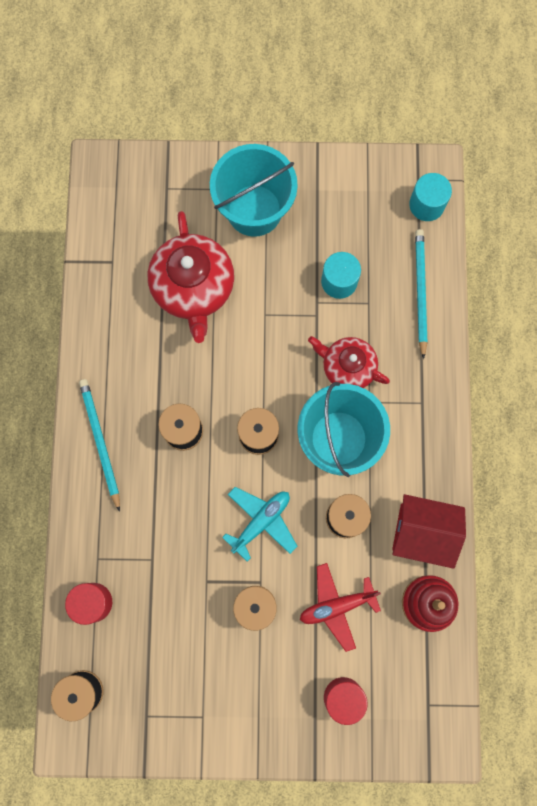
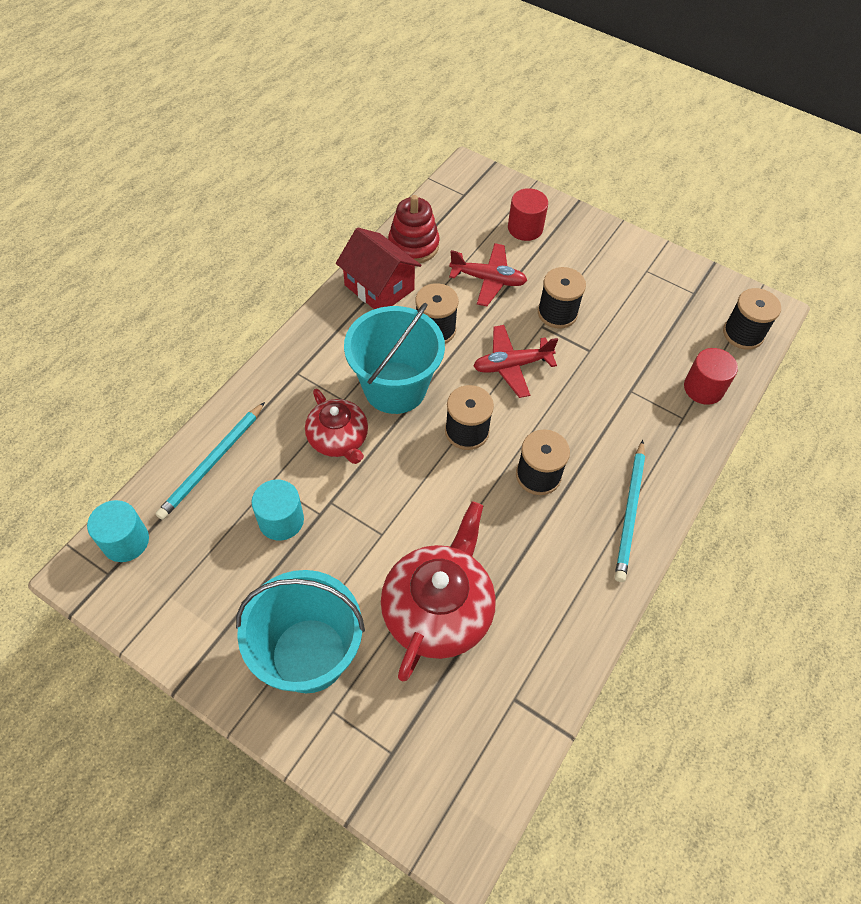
camera: 150 degrees left, 20 degrees down
turquoise plane [222,487,297,561] -> red plane [473,325,558,398]

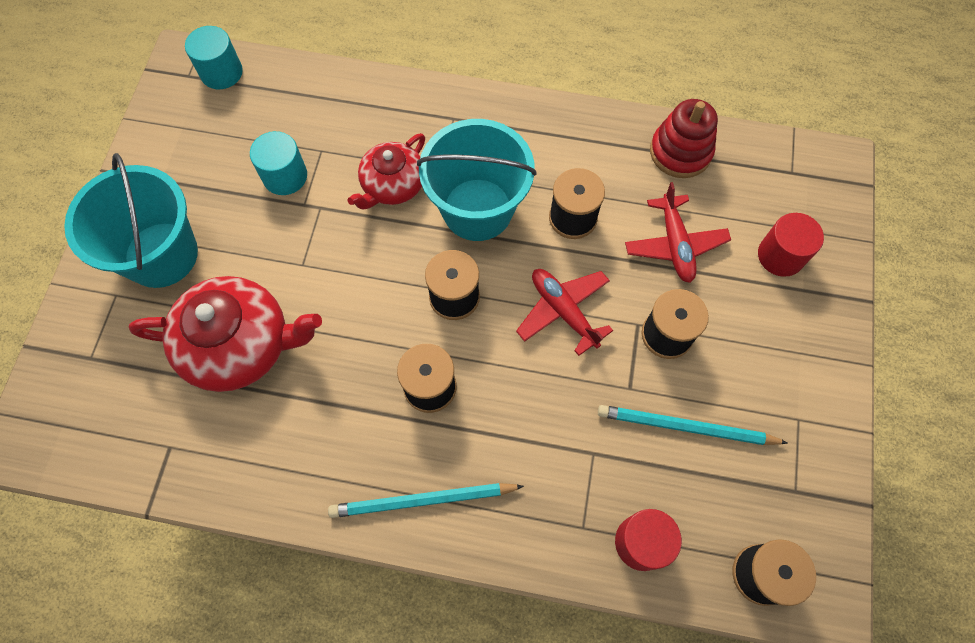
camera: 70 degrees right, 10 degrees up
turquoise pencil [156,402,265,520] -> turquoise pencil moved to [598,405,788,445]
red house [336,227,421,309] -> none

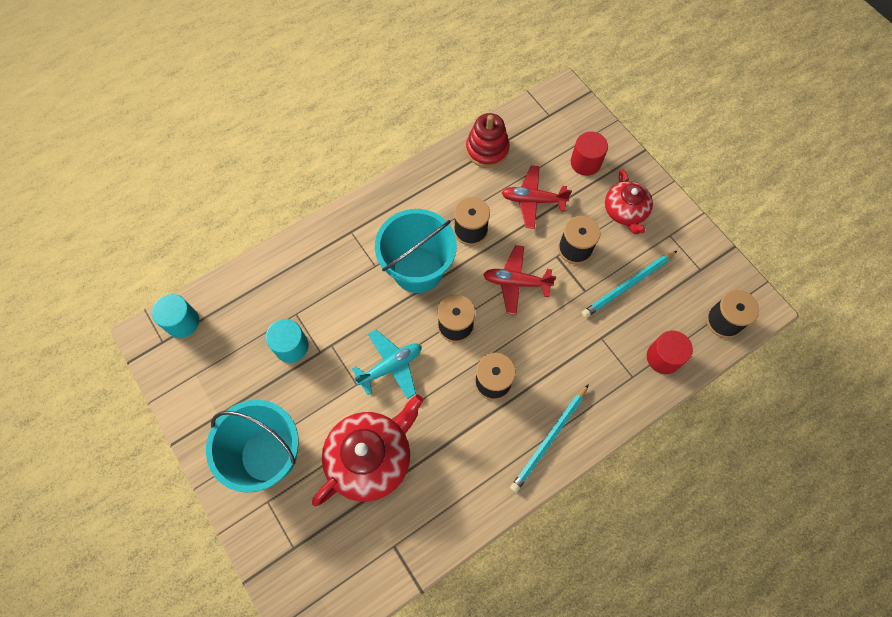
camera: 45 degrees left, 0 degrees up
red teapot [348,133,425,210] -> red teapot moved to [605,169,653,234]
red plane [625,182,731,283] -> red plane turned 150 degrees clockwise [502,166,572,229]
none -> turquoise plane [352,330,421,399]

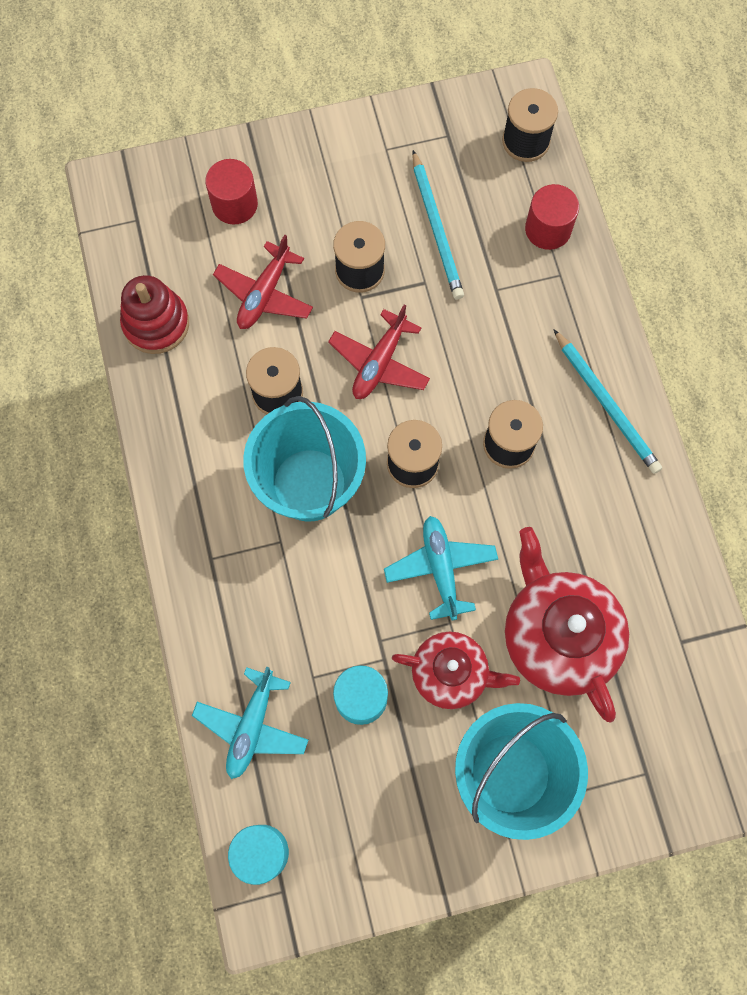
camera: 70 degrees left, 5 degrees up
red teapot [605,169,653,234] -> red teapot moved to [392,631,520,709]
none -> turquoise plane [192,666,308,779]

